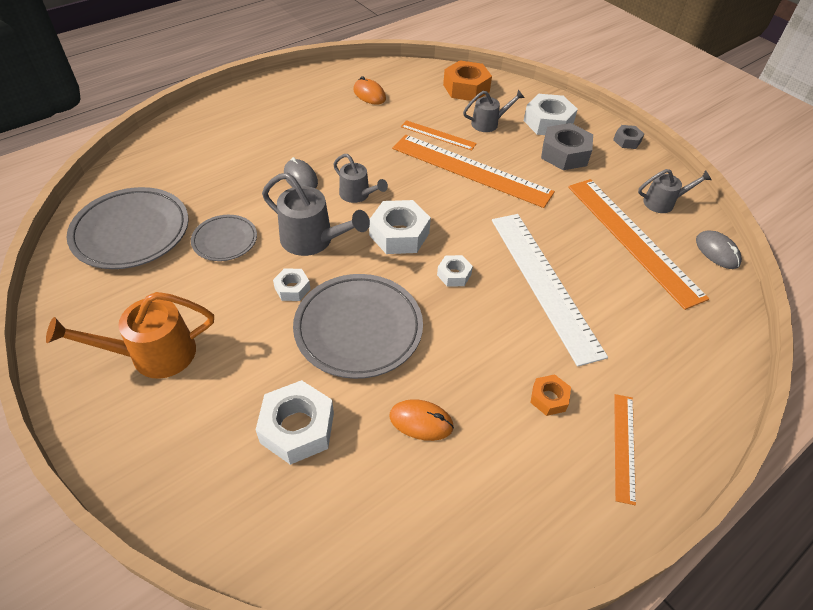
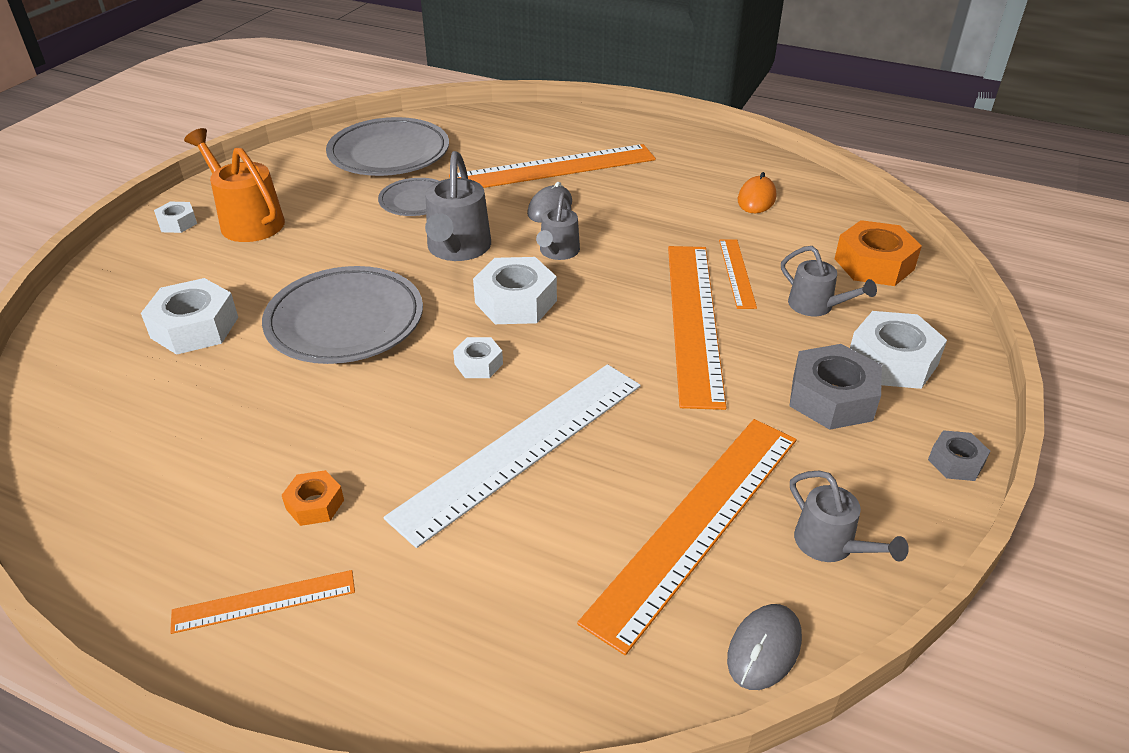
camera: 65 degrees right, 10 degrees down
white nut [273,268,310,301] -> white nut moved to [154,202,197,233]
orange mouse [389,399,454,441] -> none
none -> orange ruler [449,144,656,188]

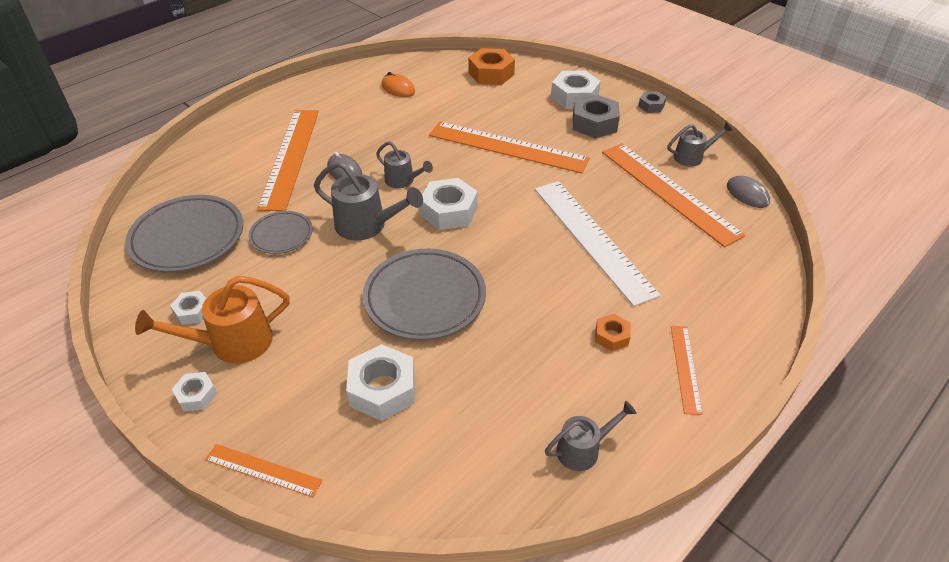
camera: 70 degrees left, 5 degrees up
white nut [453,337,503,378] -> white nut moved to [170,291,206,325]
orange ruler [719,239,757,309] -> orange ruler moved to [205,444,323,497]
grey watering can [781,246,877,316] -> grey watering can moved to [545,401,637,471]

